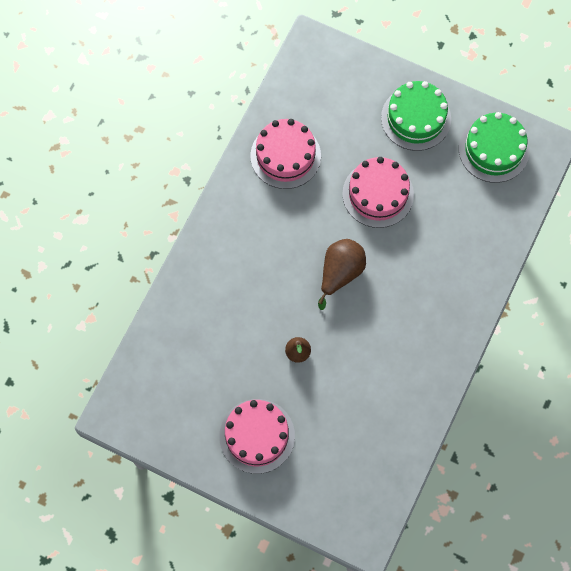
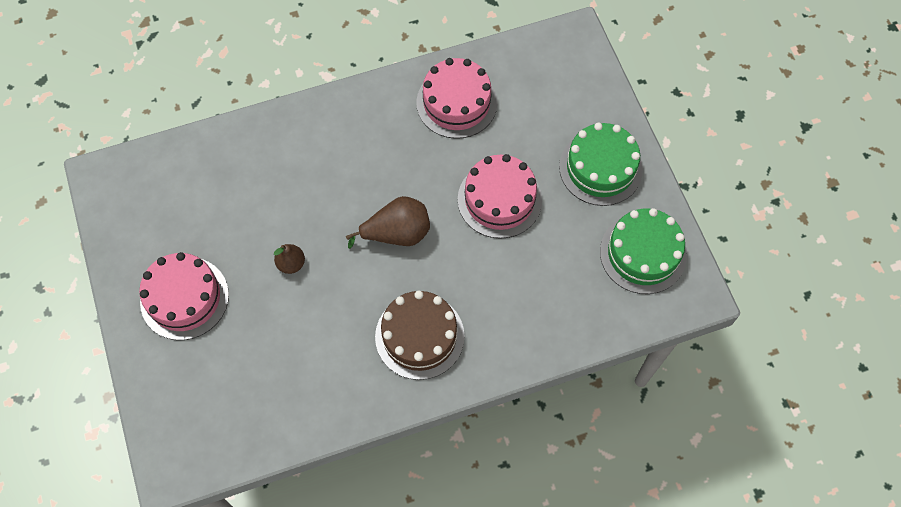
camera: 45 degrees right, 5 degrees down
none -> brown cake [375,291,464,380]

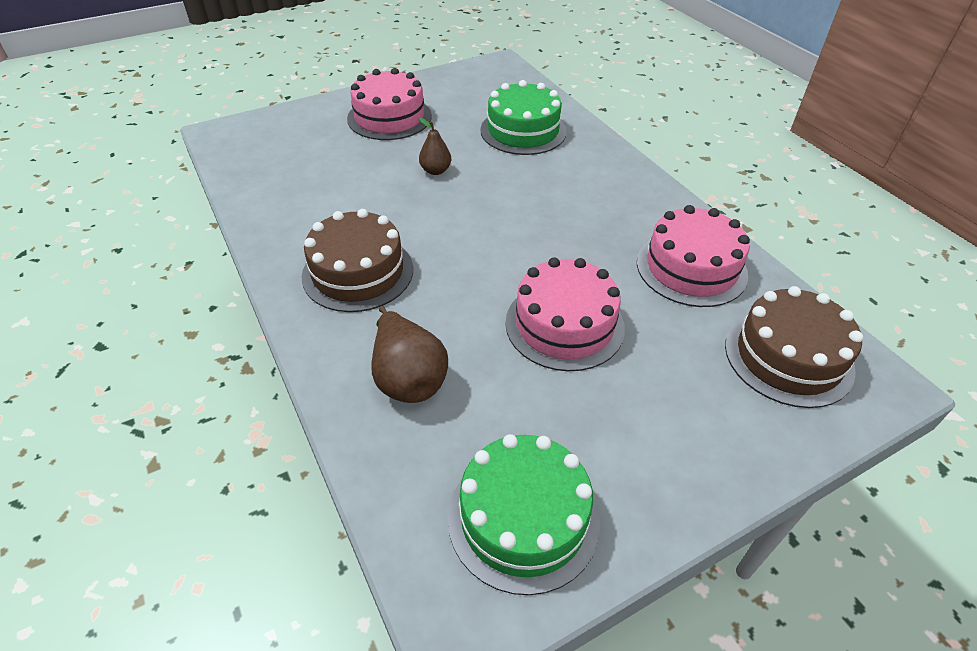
camera: 80 degrees right, 20 degrees down
brown pear [346,196,430,249] -> brown pear moved to [372,306,448,403]
green cake [559,123,643,206] -> green cake moved to [480,80,567,155]
none -> brown cake [725,286,863,408]

